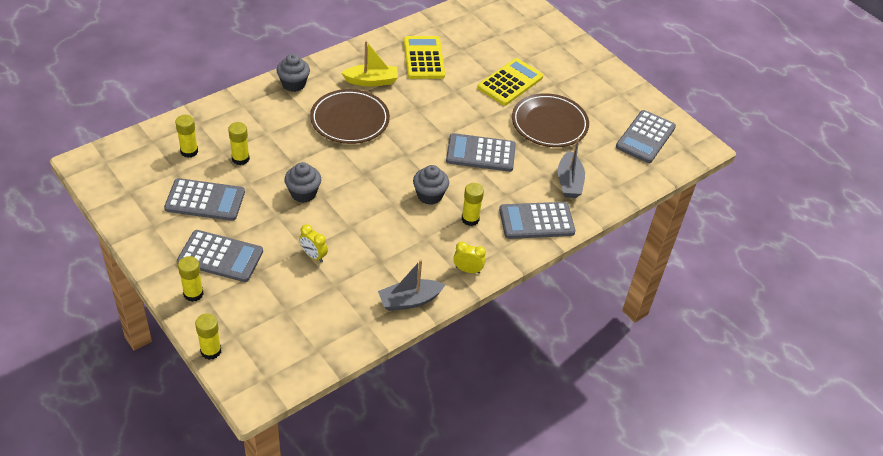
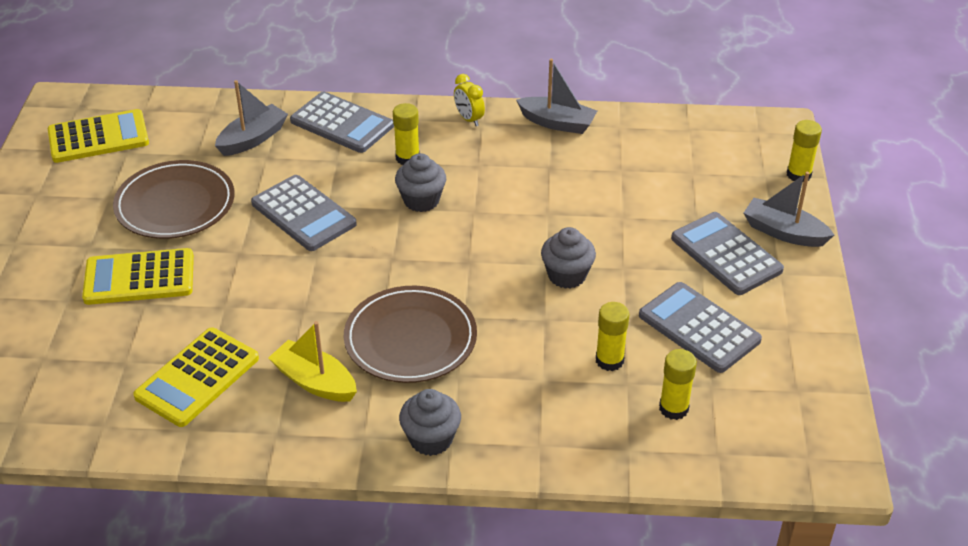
camera: 135 degrees left, 5 degrees down
yellow glue stick [178,256,204,302] -> grey boat [744,172,834,247]
yellow clock [299,224,328,263] -> none
grey calculator [616,110,676,163] -> yellow calculator [48,109,149,163]

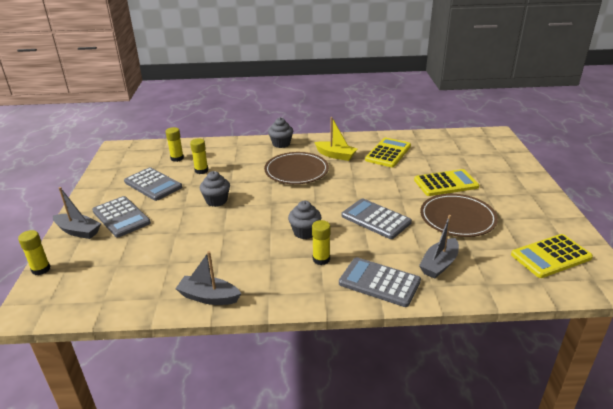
camera: 175 degrees right, 10 degrees down
yellow clock [454,74,485,126] -> none

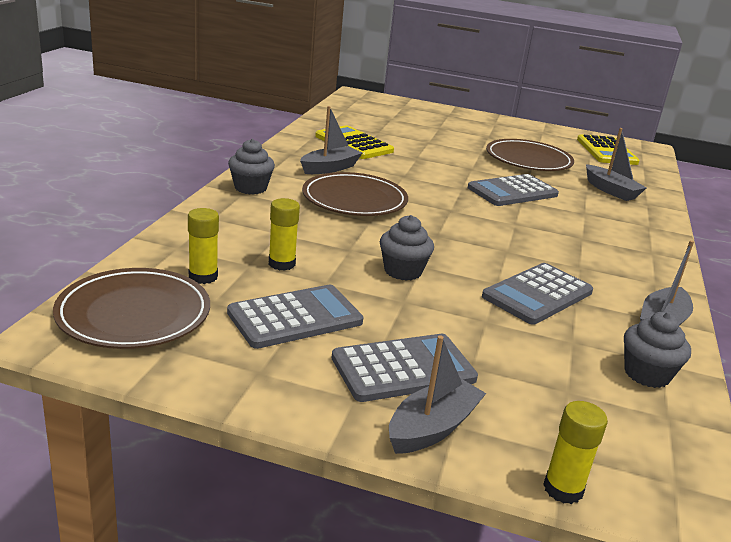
camera: 75 degrees left, 5 degrees down
grey cupcake [288,201,321,239] -> grey cupcake moved to [624,312,691,388]
yellow glue stick [312,220,330,265] -> none
yellow boat [314,117,357,161] -> grey boat [300,106,362,174]
grey calculator [339,257,421,307] -> grey calculator moved to [482,263,593,325]
yellow calculator [414,169,479,196] -> none
none -> brown plate [53,268,210,349]

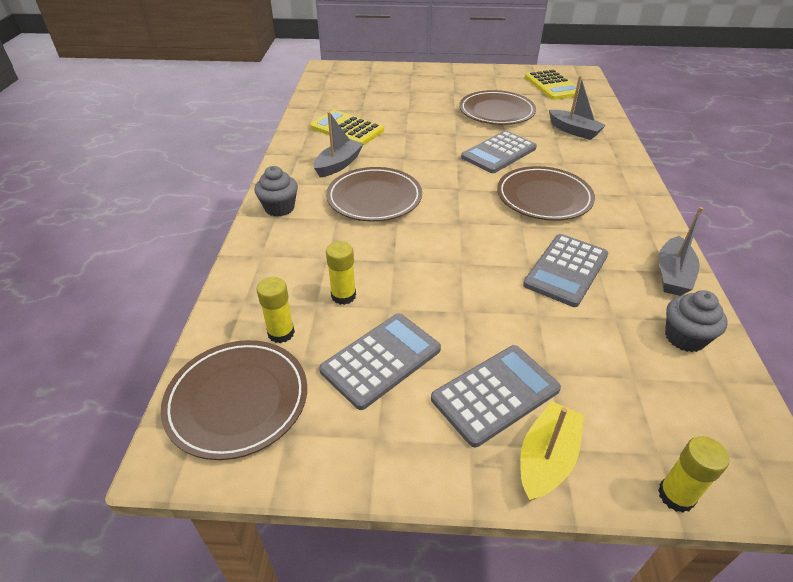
camera: 10 degrees left, 15 degrees up
grey cupcake [380,215,434,281] -> none
grey boat [389,336,486,454] -> yellow boat [520,401,584,501]
none -> brown plate [497,166,595,221]

